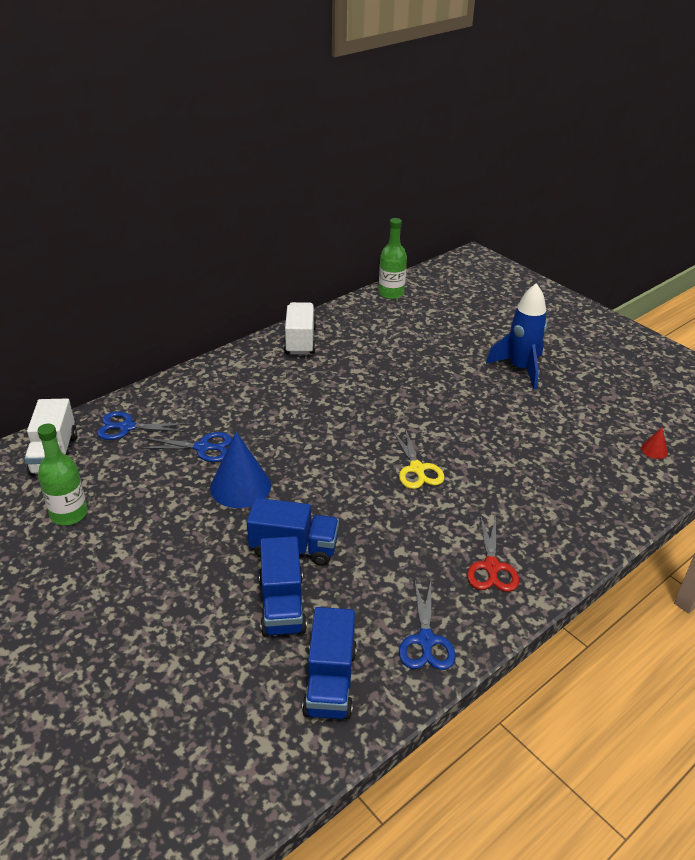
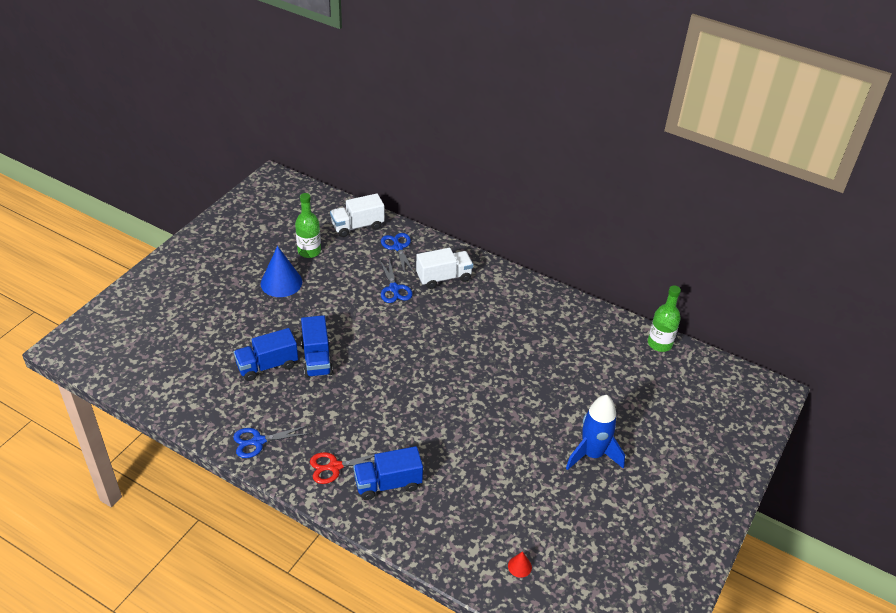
camera: 70 degrees right, 5 degrees up
blue cone [210,432,271,508] -> blue cone moved to [261,246,302,297]
white truck [284,302,316,355] -> white truck moved to [416,248,473,289]
blue truck [302,607,357,720] -> blue truck moved to [353,446,423,500]
yellow scissors [392,428,444,489] -> none

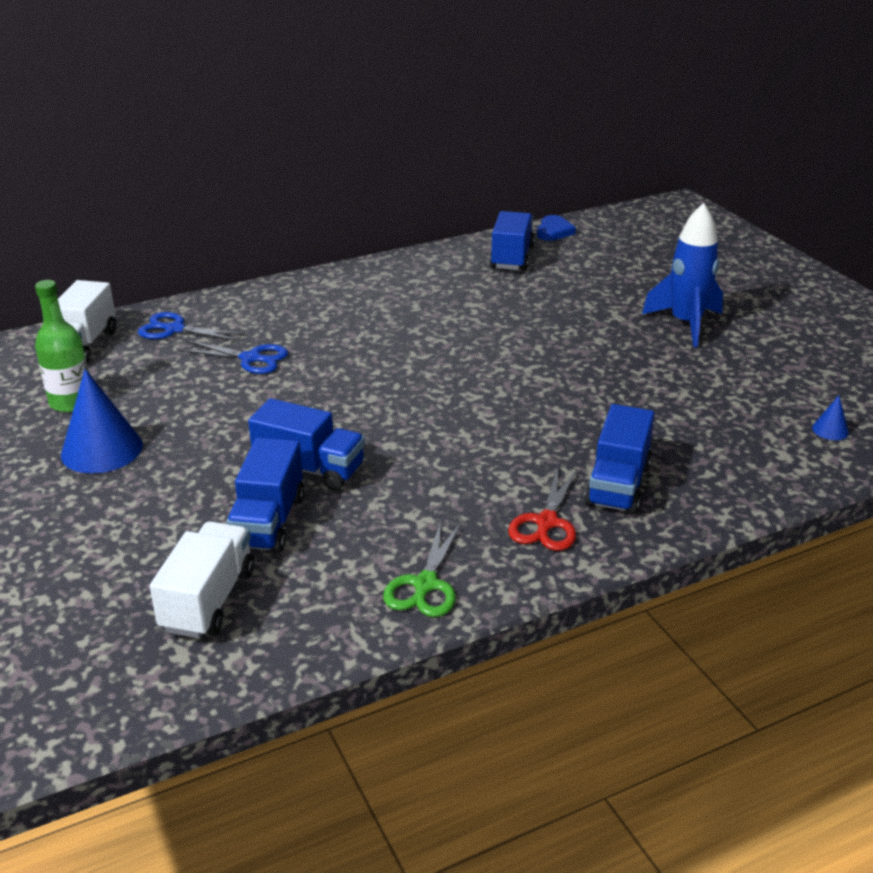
camera: 55 degrees left, 10 degrees down
blue scissors [233,425,310,458] -> green scissors [383,521,461,617]
white truck [416,248,473,289] -> white truck moved to [150,521,255,638]
red cone [508,551,532,578] -> blue cone [812,396,849,440]
green bottle [648,285,681,352] -> blue heart [537,215,576,241]
none -> blue truck [489,211,535,271]

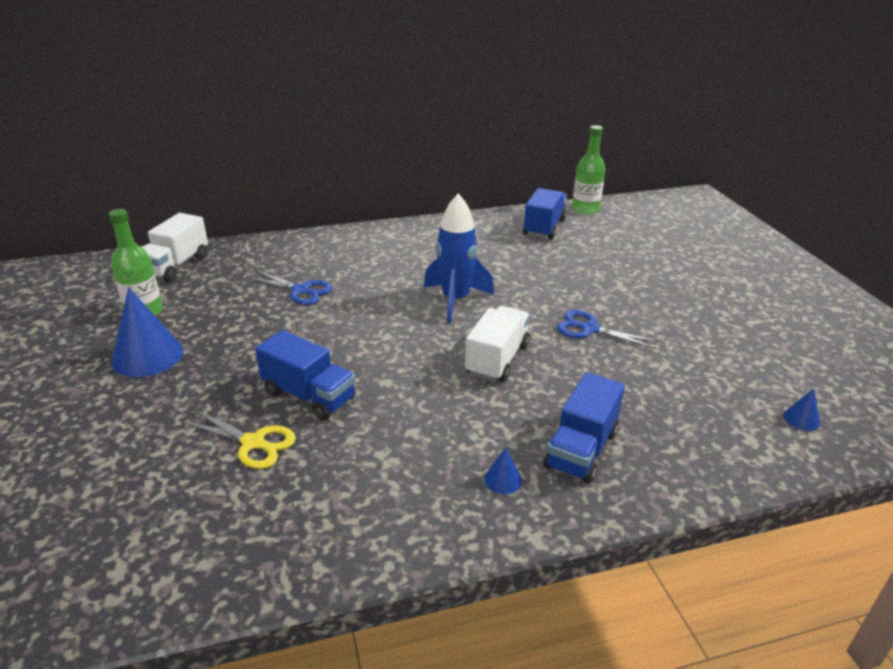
camera: 10 degrees right, 0 degrees up
blue scissors [138,312,244,341] -> blue scissors moved to [557,310,659,349]
white truck [150,521,255,638] -> white truck moved to [465,306,530,382]
blue truck [226,437,305,553] -> yellow scissors [182,410,296,469]
green scissors [383,521,461,617] -> none
red scissors [508,467,577,551] -> blue cone [484,447,522,494]
blue heart [537,215,576,241] -> green bottle [572,125,605,215]
blue rocket [642,203,723,347] -> blue rocket moved to [424,193,494,323]

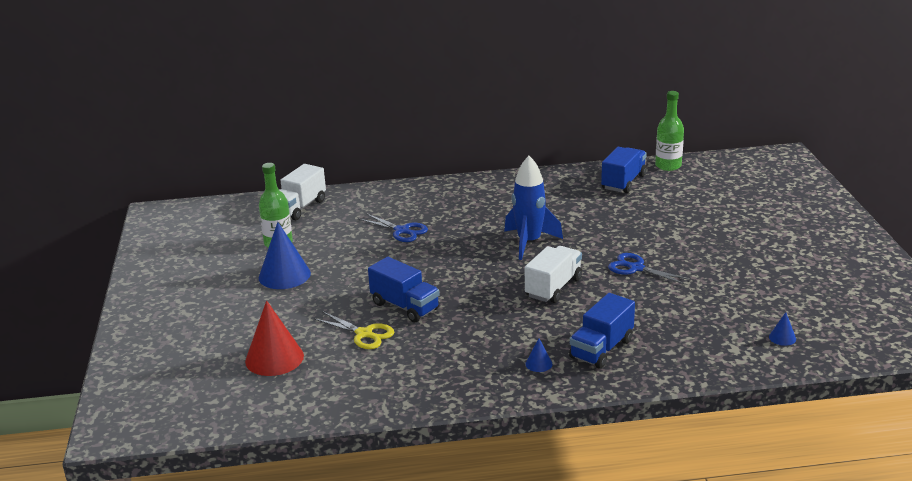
camera: 10 degrees right, 5 degrees down
none -> red cone [245,300,304,376]

